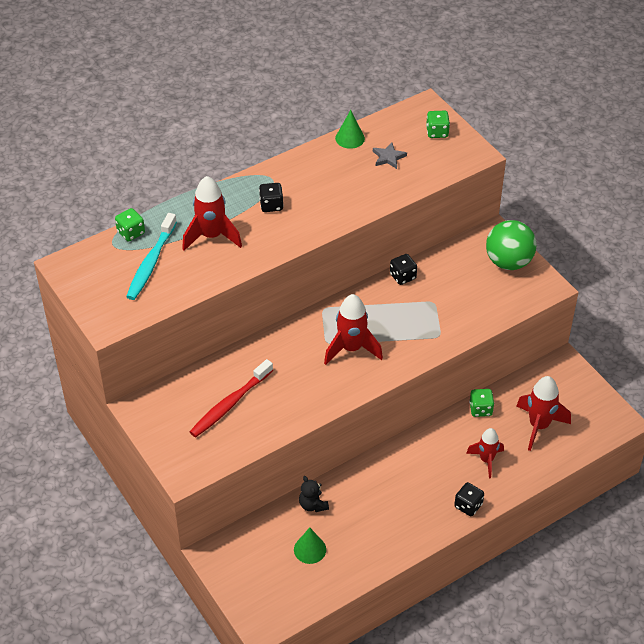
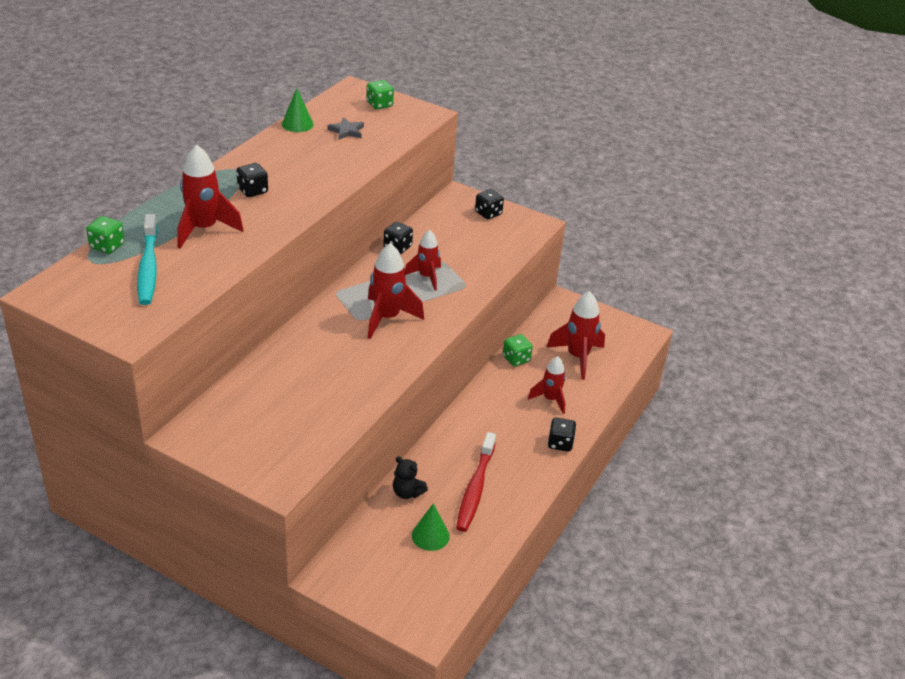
camera: 30 degrees left, 10 degrees down
red toothbrush [190,359,273,437] -> red toothbrush moved to [456,432,496,532]
green ball [486,220,536,270] -> black dice [475,189,504,220]
none -> red rocket [405,230,441,291]

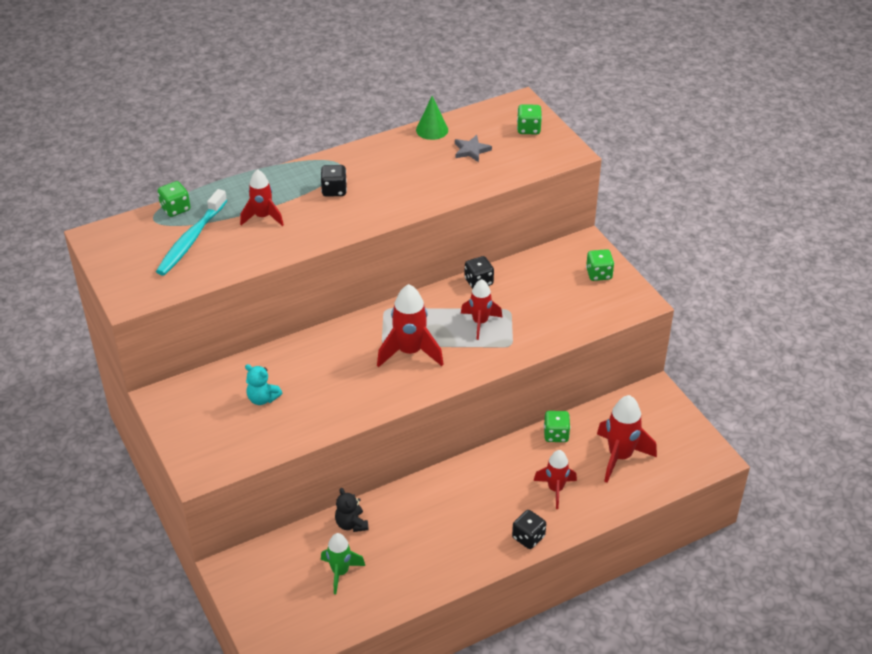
camera: 35 degrees right, 5 degrees up
red rocket [177,144,244,249] -> red rocket [240,169,284,226], size x0.66
green cone [412,503,450,551] -> green rocket [321,533,365,594]
red toothbrush [456,432,496,532] -> none
black dice [475,189,504,220] -> green dice [586,249,614,281]
none -> turquoise teddy bear [245,364,282,405]

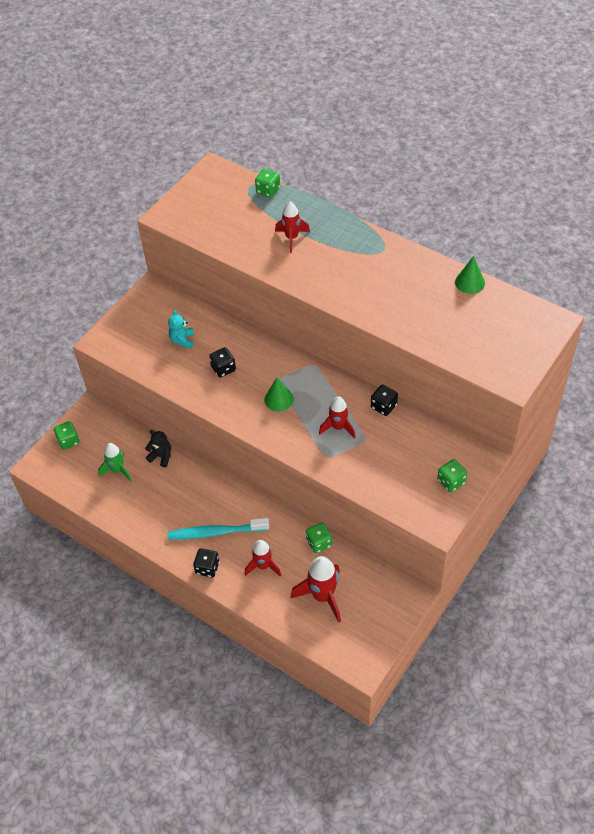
camera: 65 degrees right, 10 degrees up
turquoise toothbrush [156,189,227,276] -> turquoise toothbrush moved to [167,518,269,540]
black dice [320,165,347,197] -> black dice moved to [209,347,236,378]
black teddy bear [335,488,369,532] -> black teddy bear turned 75 degrees clockwise [145,430,171,467]
red rocket [377,284,443,367] -> green cone [264,377,294,411]
grey star [455,135,492,162] -> none
green dice [517,104,542,134] -> green dice moved to [54,421,80,450]

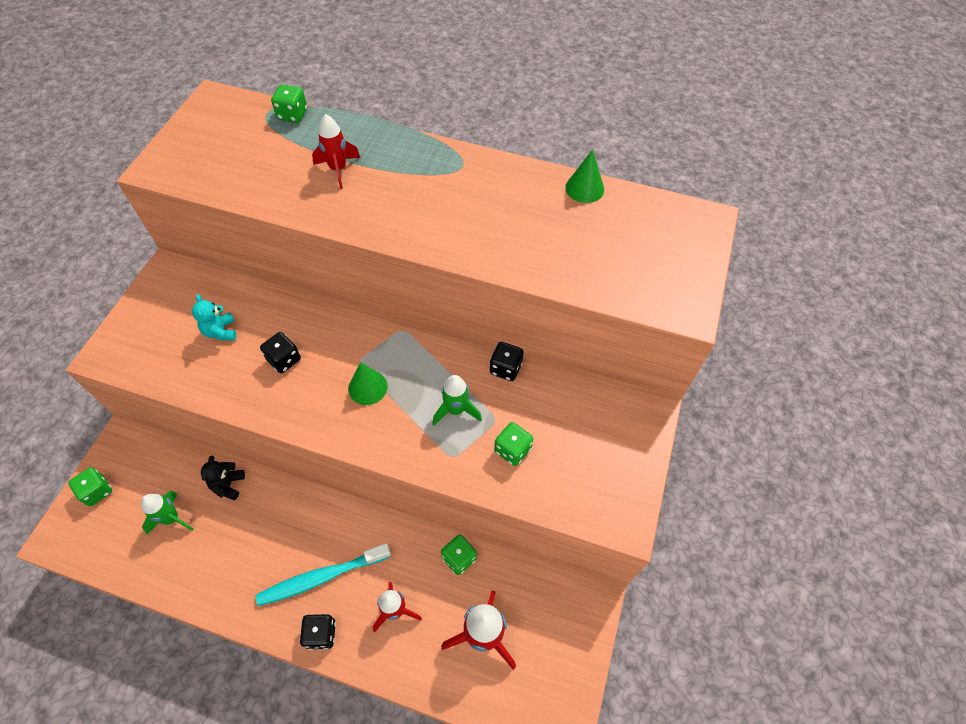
camera: 20 degrees left, 5 degrees up
black teddy bear [145,430,171,467] -> black teddy bear turned 90 degrees counterclockwise [201,455,245,500]
red rocket [319,396,356,439] -> green rocket [432,375,482,426]
green dice [437,459,467,492] -> green dice moved to [494,422,533,466]

